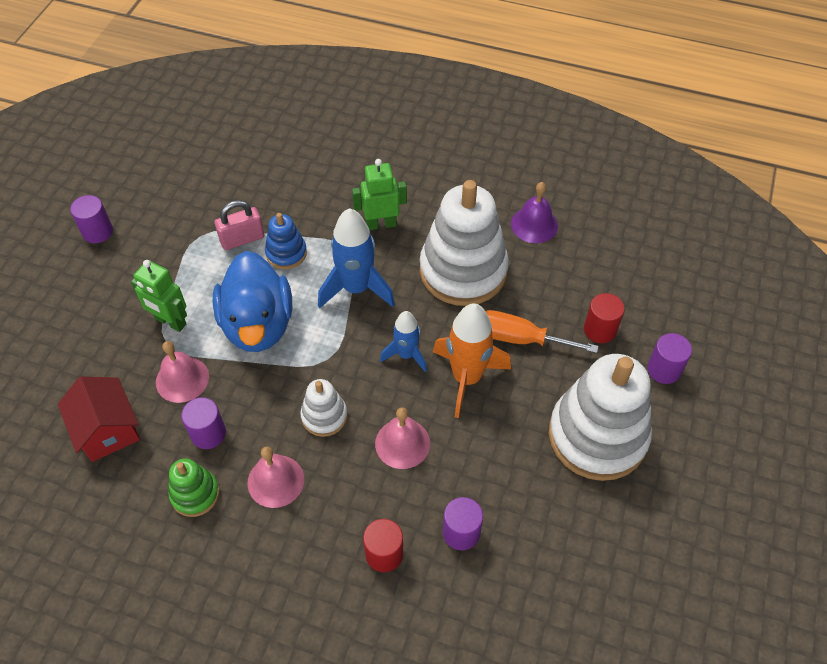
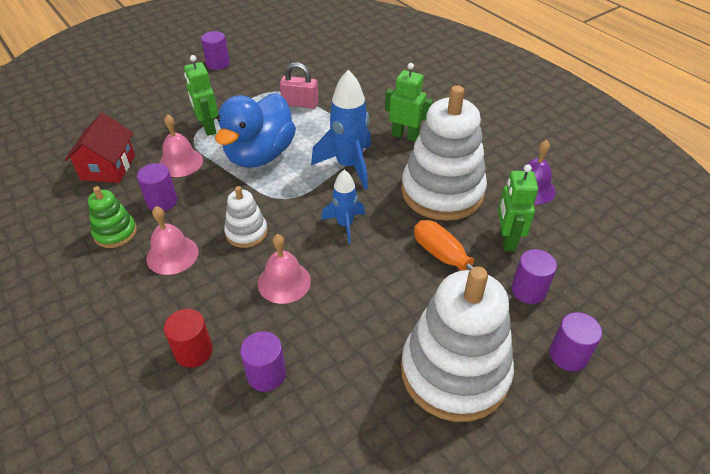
camera: 35 degrees right, 10 degrees down
blue stacking toy [265,213,307,269] -> none
orange rocket [433,303,511,418] -> none
red cylinder [584,293,624,343] -> purple cylinder [511,249,557,304]
none -> green robot [498,164,538,252]

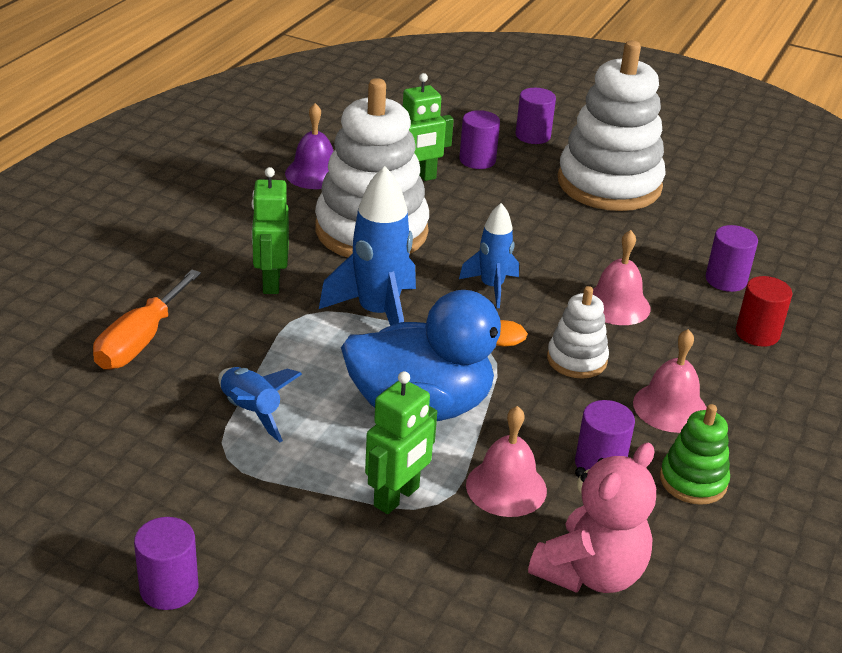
camera: 120 degrees left, 10 degrees down
red house [65,113,135,183] -> pink teddy bear [528,443,656,593]
pink padlock [280,62,319,108] -> blue rocket [218,367,302,442]
orange screwdriver [414,220,512,300] -> orange screwdriver moved to [93,270,201,370]

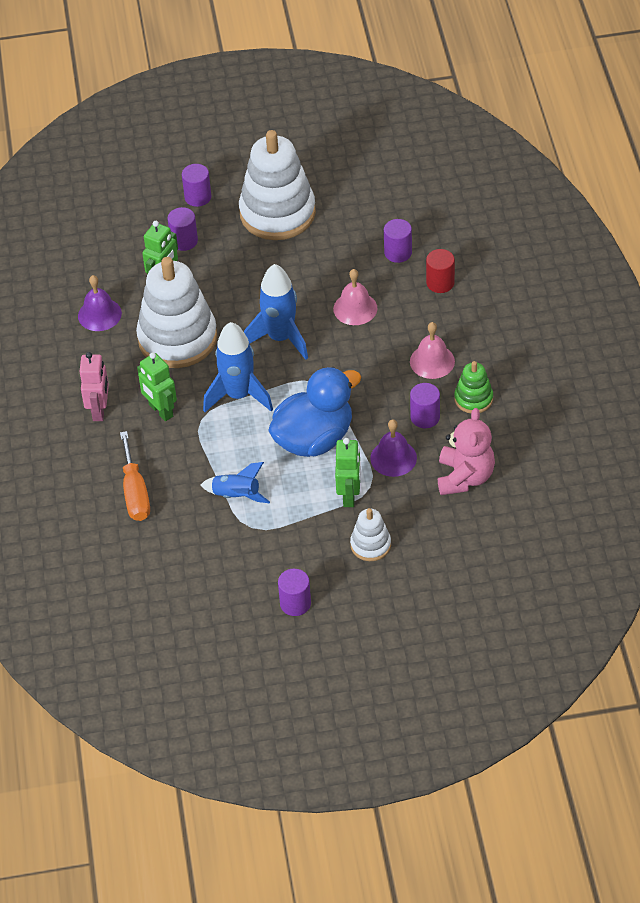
camera: 30 degrees left, 15 degrees up
blue rocket [459,203,519,308] -> blue rocket [244,264,308,360], size x1.65
pink bell [466,406,547,517] -> purple bell [370,419,417,477]
white stacking toy [547,286,609,378] -> white stacking toy moved to [350,508,391,561]
none -> pink robot [80,352,109,421]

